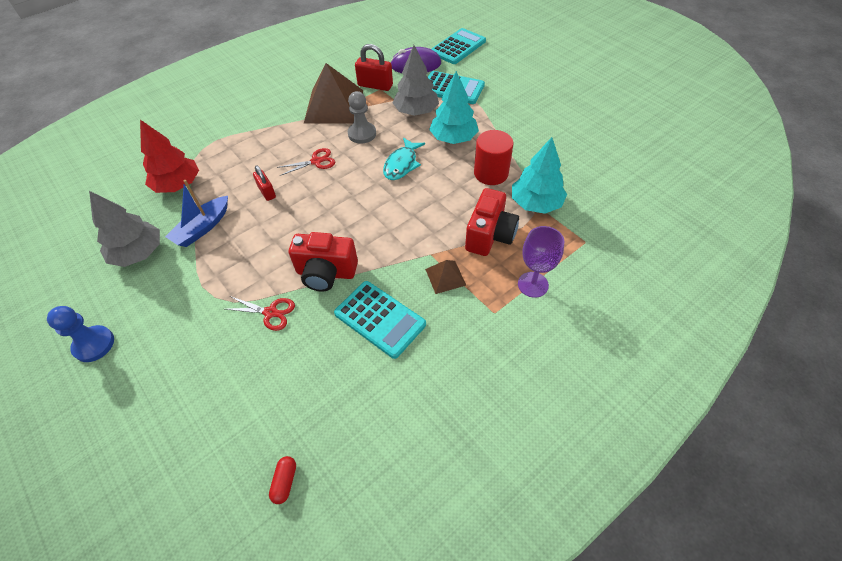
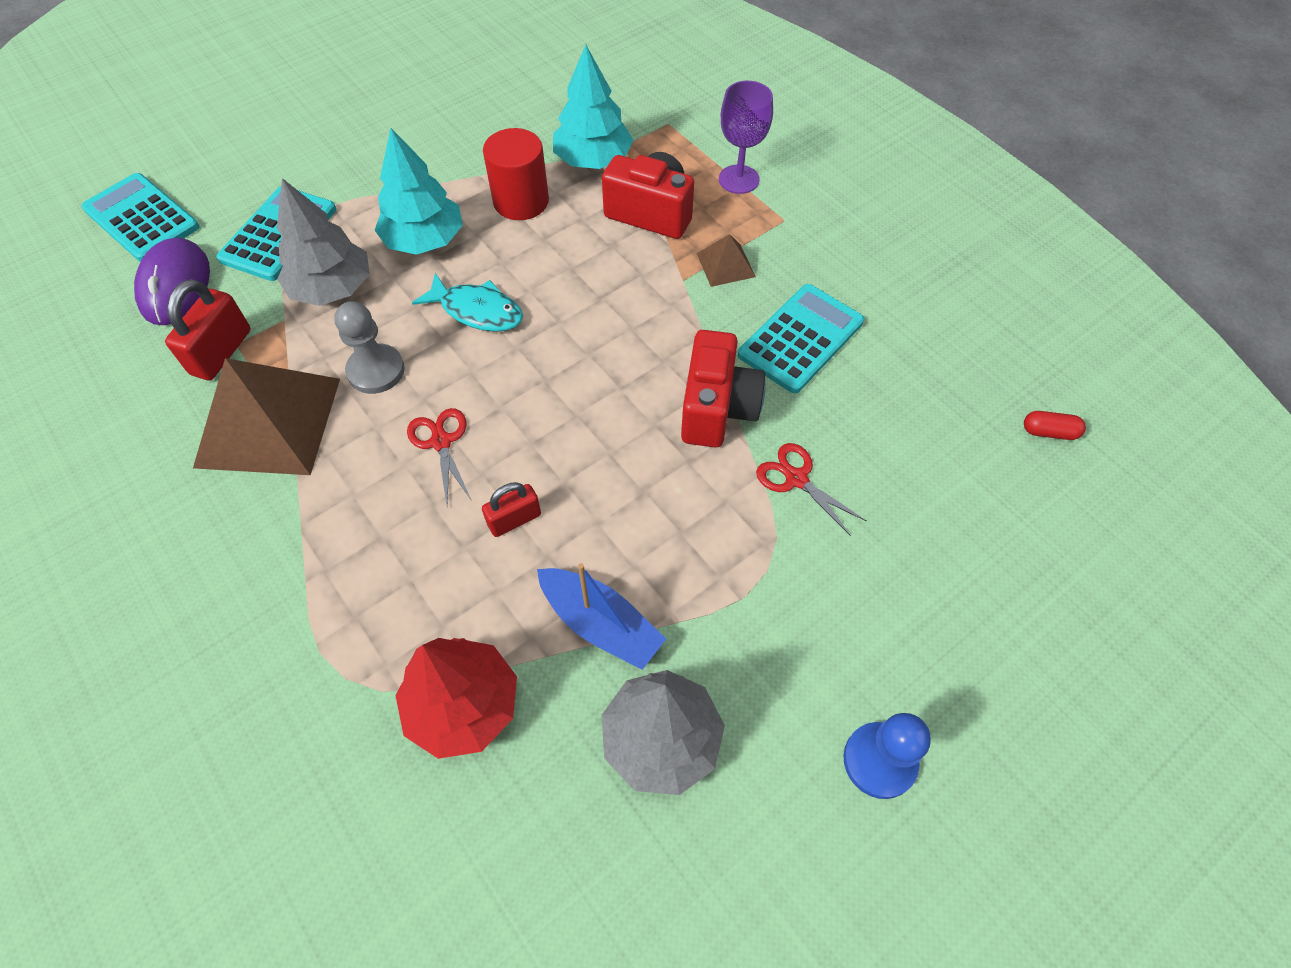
camera: 90 degrees left, 5 degrees up
red scissors [226,296,295,331] -> red scissors turned 60 degrees counterclockwise [756,443,867,536]

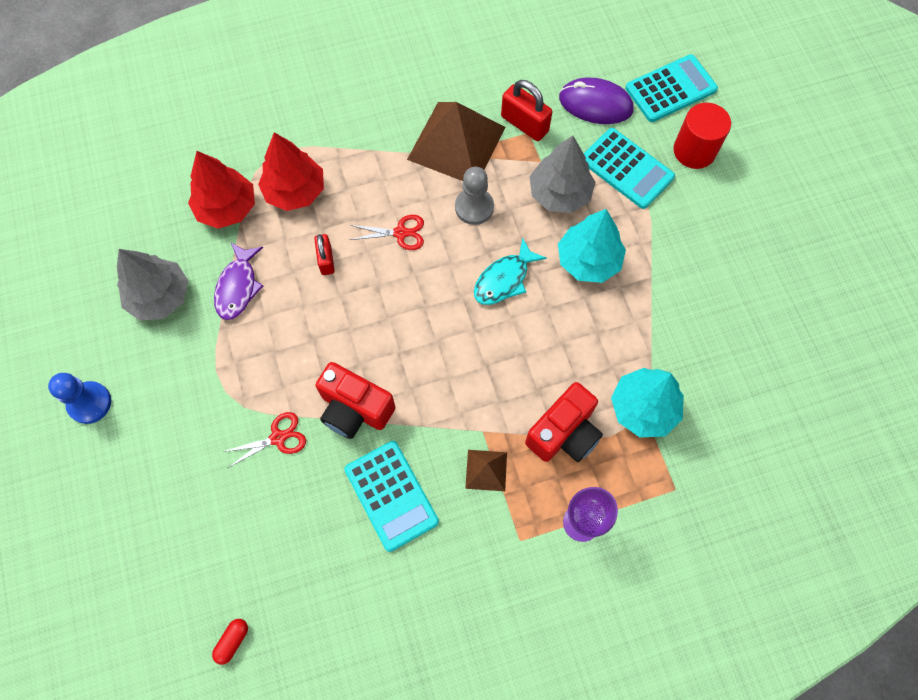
camera: 110 degrees right, 10 degrees up
red cylinder [483,128,549,220] -> red cylinder moved to [674,103,731,169]
blue boat [537,563,666,670] -> purple fish [214,243,263,320]
none -> red tree [258,132,324,211]

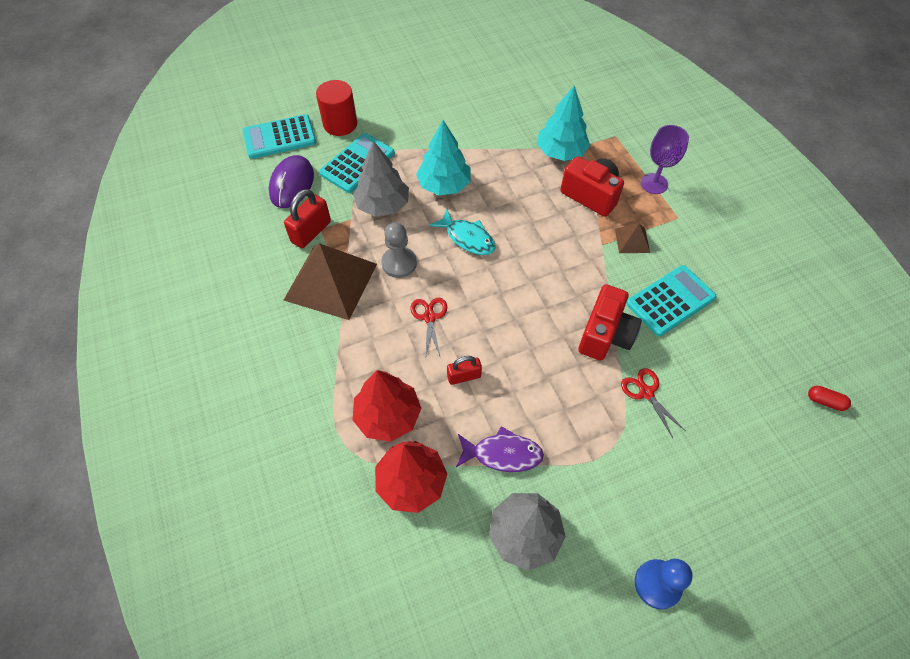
camera: 95 degrees left, 10 degrees down
turquoise calculator [626,54,718,122] -> turquoise calculator turned 75 degrees counterclockwise [242,114,316,159]

